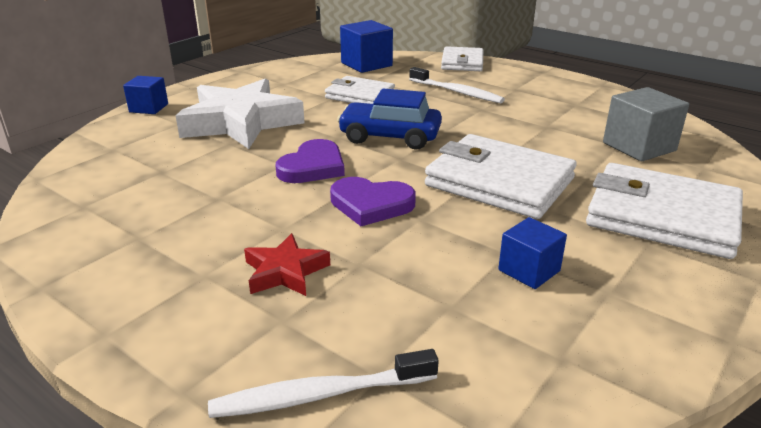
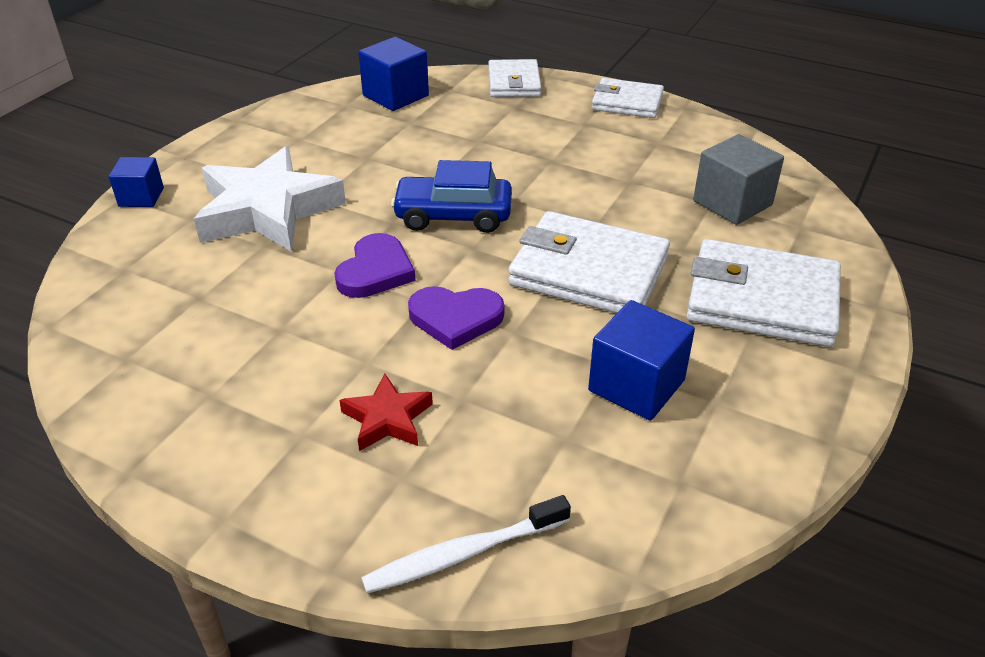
camera: 10 degrees left, 10 degrees up
white wallet [325,76,395,104] -> white wallet moved to [592,78,664,118]
white toothbrush [409,67,505,103] -> none
blue cube [498,217,567,289] -> blue cube [588,300,695,421], size x1.57

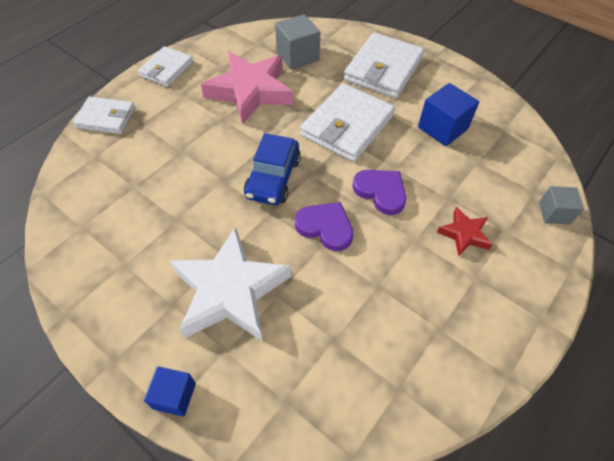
camera: 80 degrees left, 15 degrees up
blue cube [358,37,429,111] -> none
white toothbrush [361,495,571,593] -> grey cube [539,186,584,224]
purple heart [408,286,504,350] -> purple heart turned 60 degrees counterclockwise [352,170,406,215]
none -> pink star [201,52,293,125]

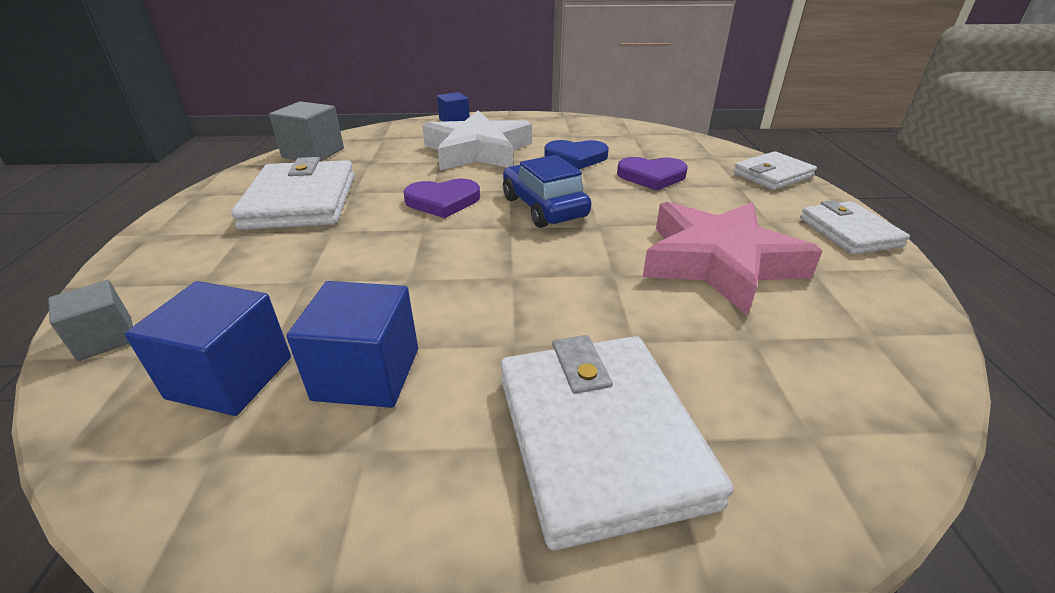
camera: 140 degrees right, 20 degrees down
grey cube [275,14,320,69] -> grey cube moved to [269,101,344,162]
white wallet [301,83,395,162] -> white wallet moved to [231,157,354,230]
purple heart [352,170,406,215] -> purple heart moved to [617,157,688,191]
red star [437,207,493,256] -> none
none -> blue cube [125,281,291,416]
none -> blue heart [544,140,609,170]

